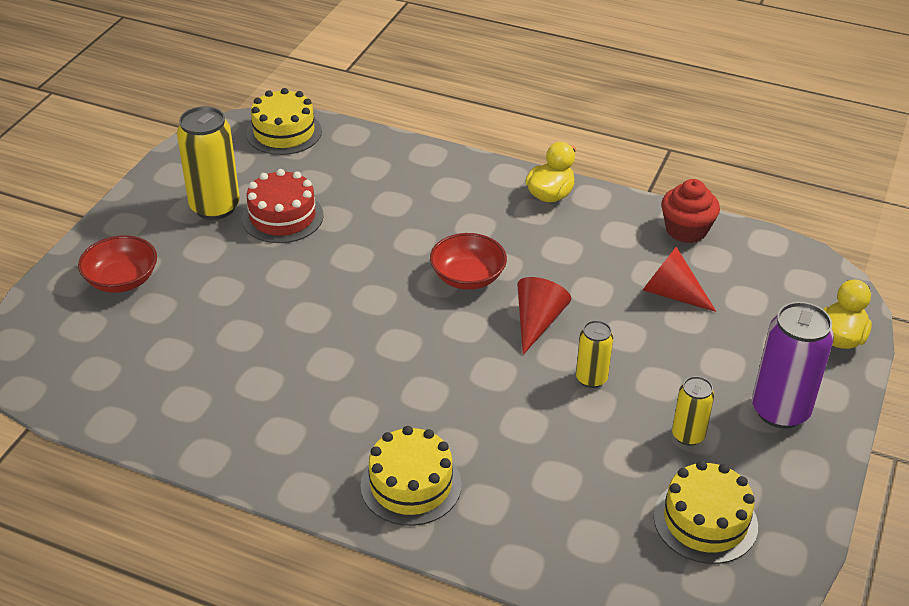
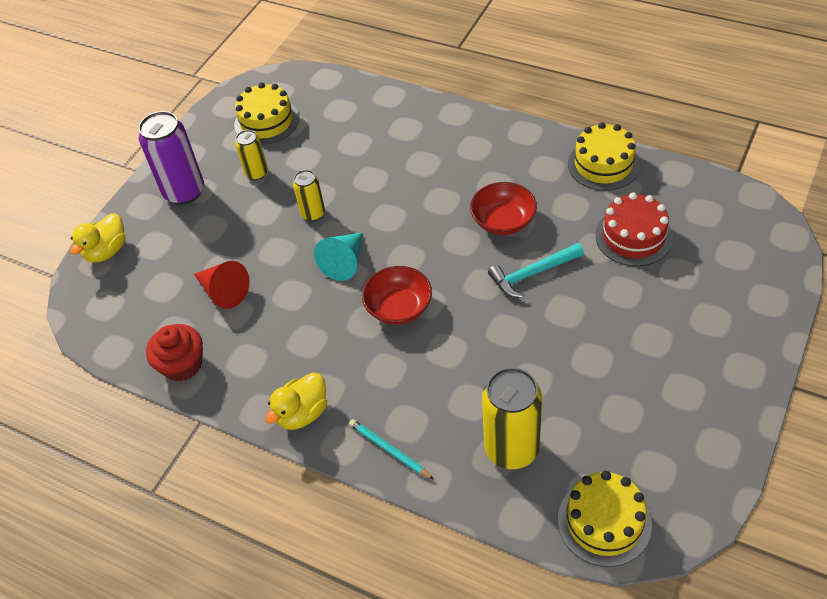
camera: 170 degrees left, 10 degrees up
red bowl [78,235,157,293] -> red bowl moved to [470,182,537,235]
yellow can [177,106,240,220] -> yellow can moved to [482,367,542,469]
red cake [242,169,324,243] -> red cake moved to [596,192,673,266]
yellow cake [360,426,462,526] -> yellow cake moved to [568,122,640,191]
red cone [517,277,571,355] -> turquoise cone [314,232,363,281]
none -> turquoise pencil [349,419,434,480]
none -> turquoise hammer [488,243,584,298]

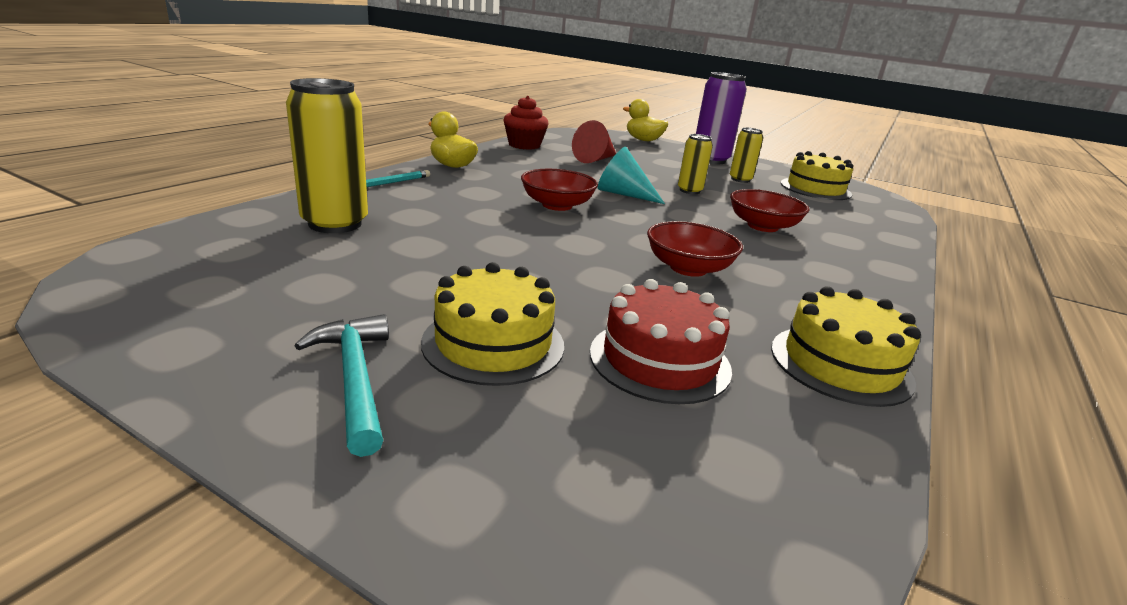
camera: 85 degrees right, 25 degrees down
turquoise hammer [488,243,584,298] -> turquoise hammer moved to [294,314,389,457]
yellow cake [558,471,652,567] -> yellow cake moved to [421,262,564,386]
none -> red bowl [730,189,809,232]

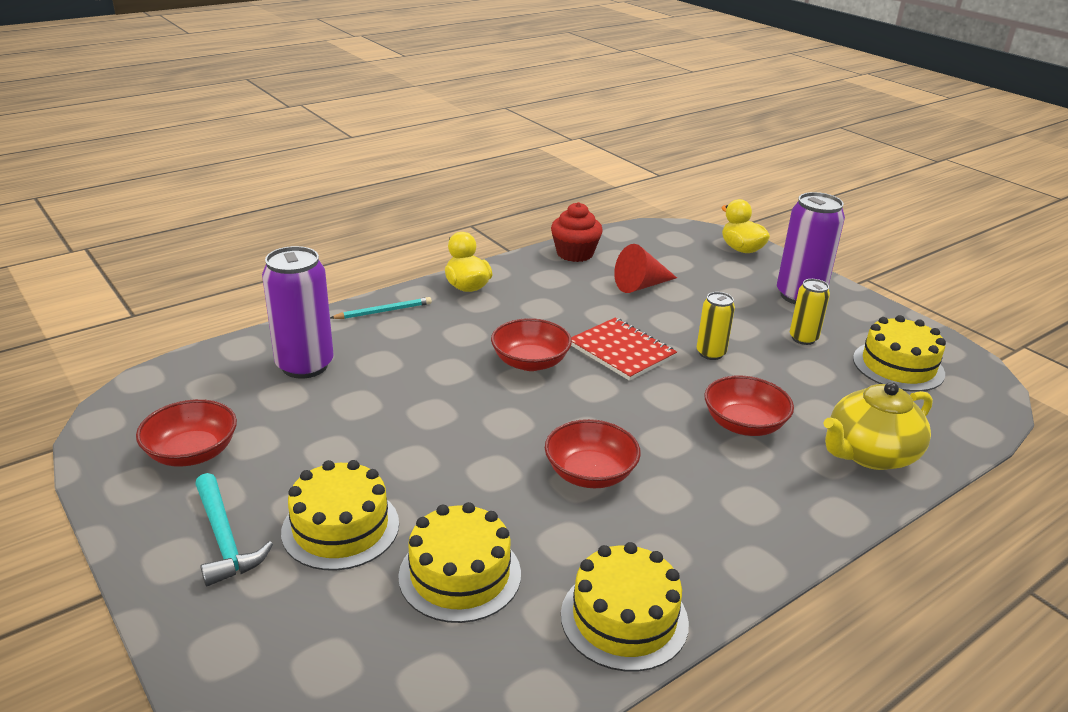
camera: 25 degrees right, 5 degrees up
yellow can [286,78,368,233] -> purple can [262,246,334,379]
turquoise hammer [294,314,389,457] -> turquoise hammer turned 150 degrees clockwise [195,473,273,586]
red cake [590,279,732,404] -> yellow cake [398,502,521,623]
turquoise cone [598,147,665,204] -> red notebook [571,318,677,381]
none -> red bowl [136,399,237,467]
none -> yellow teapot [823,382,933,470]

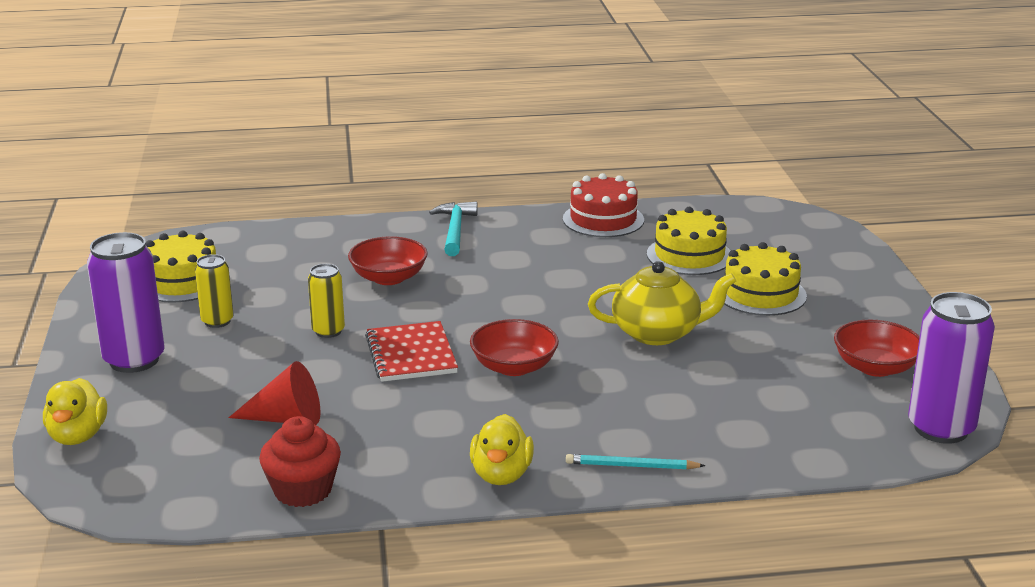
camera: 150 degrees left, 5 degrees down
turquoise hammer [195,473,273,586] -> turquoise hammer moved to [429,202,478,256]
purple can [262,246,334,379] -> purple can moved to [908,292,995,444]
red bowl [545,419,641,488] -> none
yellow cake [561,542,689,672] -> red cake [563,173,644,237]
yellow teapot [823,382,933,470] -> yellow teapot moved to [588,261,736,345]

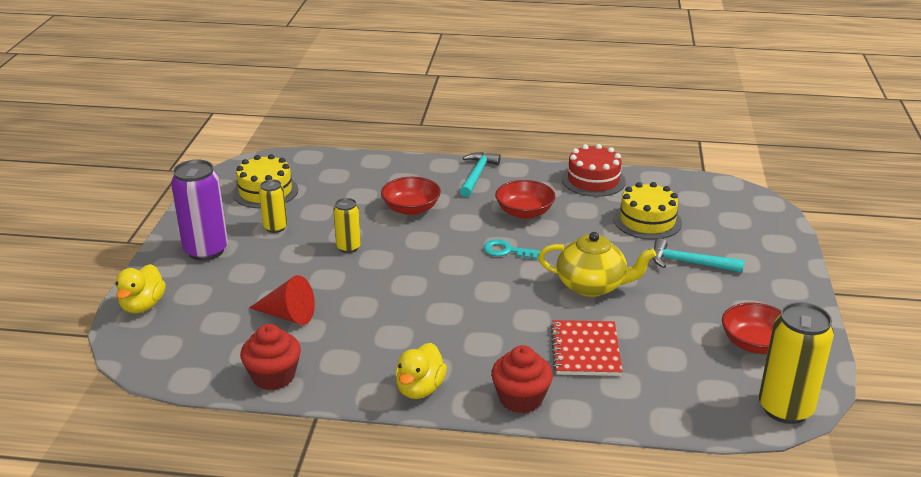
camera: 15 degrees right, 5 degrees up
red notebook [365,321,458,382] -> red notebook moved to [551,320,623,376]
red bowl [470,319,559,376] -> red bowl moved to [495,180,556,219]
turquoise pencil [566,454,706,470] -> red cupcake [491,345,553,413]
yellow cake [725,242,807,316] -> turquoise hammer [653,238,745,273]
purple can [908,292,995,444] -> yellow can [759,302,834,424]
none -> turquoise key [483,239,540,259]

